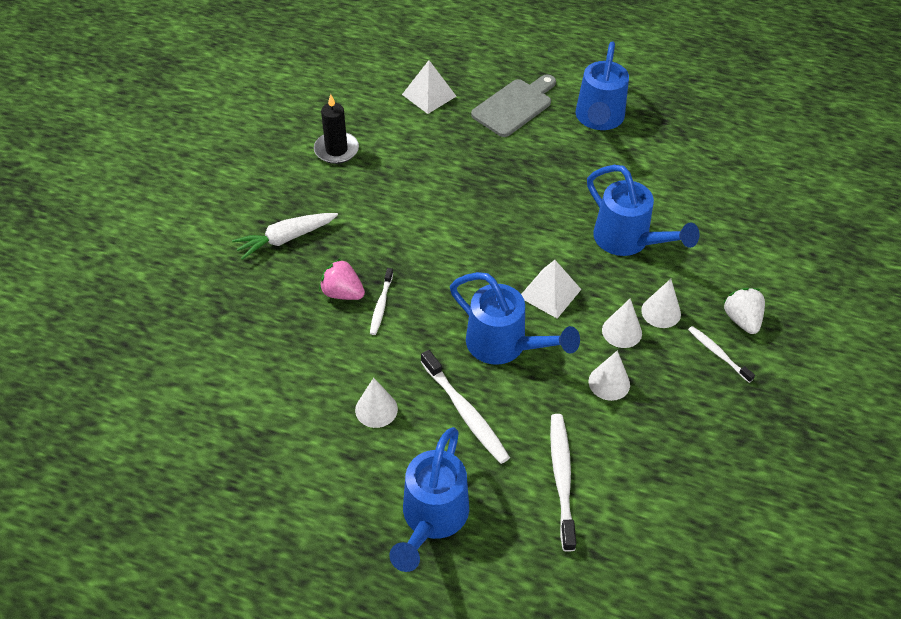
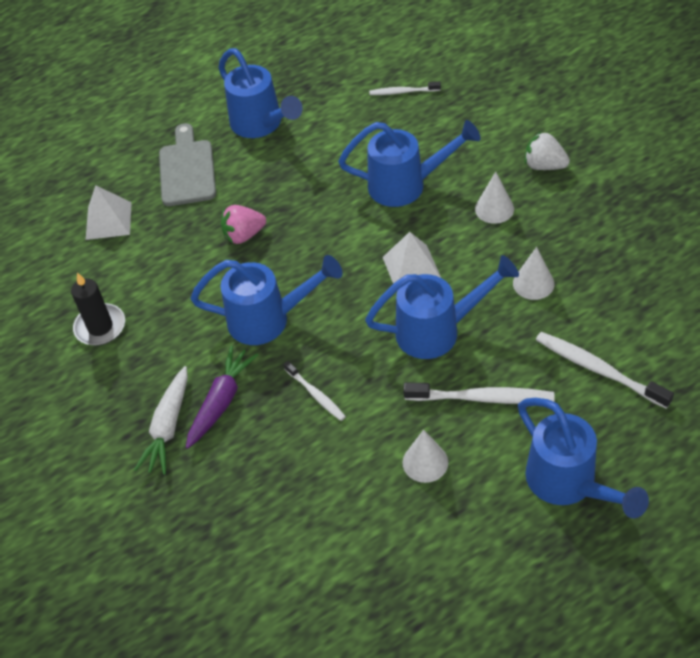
camera: 45 degrees left, 0 degrees up
pink strawberry [319,258,365,300] -> pink strawberry moved to [221,205,266,244]
white cone [602,298,642,348] -> none
white toothbrush [688,326,755,383] -> white toothbrush moved to [369,82,441,95]
none -> purple carrot [186,346,258,449]
none -> blue watering can [190,255,343,345]

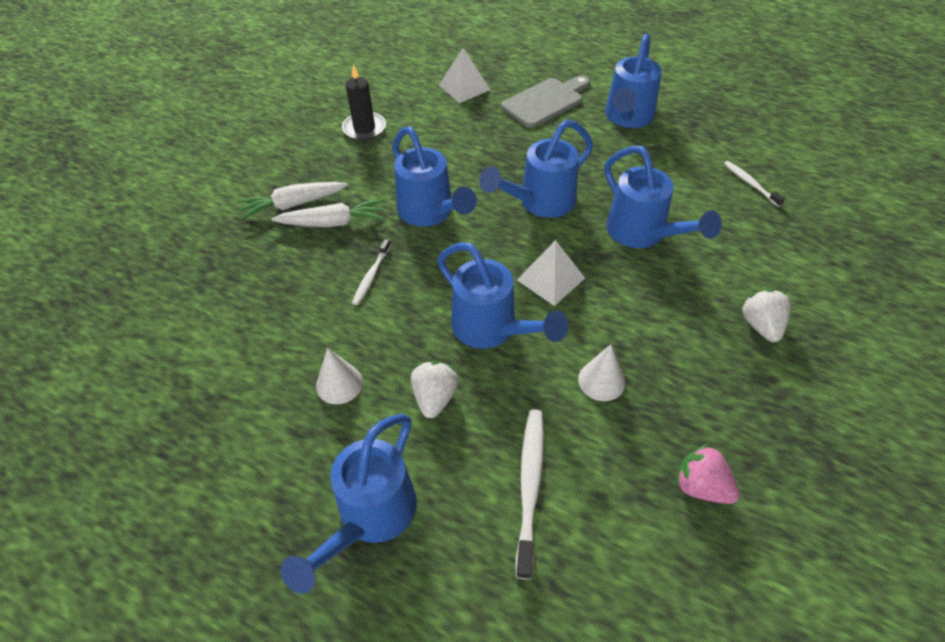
camera: 55 degrees right, 0 degrees up
purple carrot [186,346,258,449] -> white carrot [271,199,384,227]
pink strawberry [221,205,266,244] -> pink strawberry moved to [676,444,740,504]
white toothbrush [403,382,554,404] -> white strawberry [411,361,459,418]
white cone [475,172,514,224] -> none
none -> blue watering can [479,120,593,218]

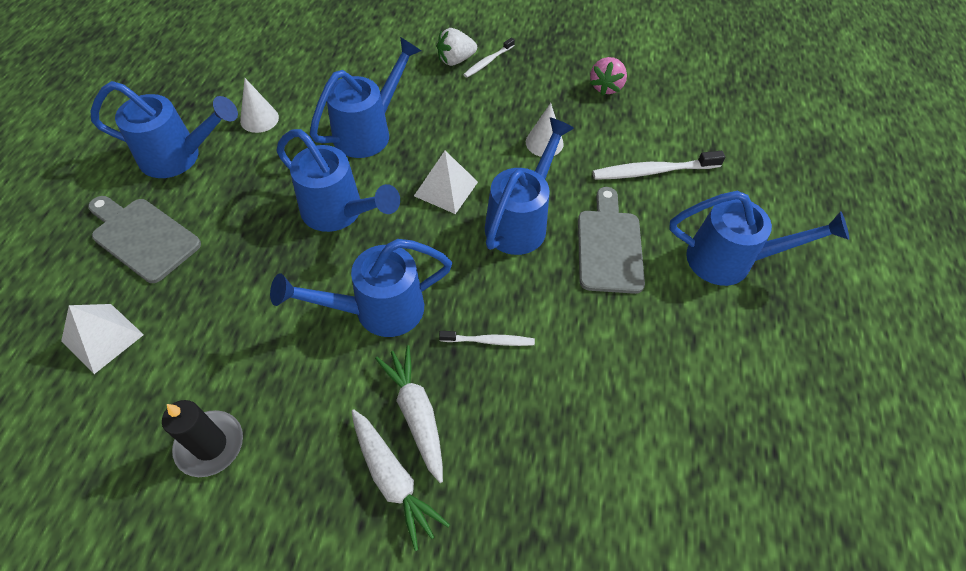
camera: 110 degrees left, 5 degrees up
white cone [316,348,363,404] -> white cone moved to [240,78,279,133]
blue watering can [392,127,477,227] -> blue watering can turned 150 degrees counterclockwise [270,239,452,337]
white strawberry [411,361,459,418] -> grey cutting board [578,187,645,294]
white toothbrush [724,161,785,207] -> white toothbrush moved to [463,38,515,78]

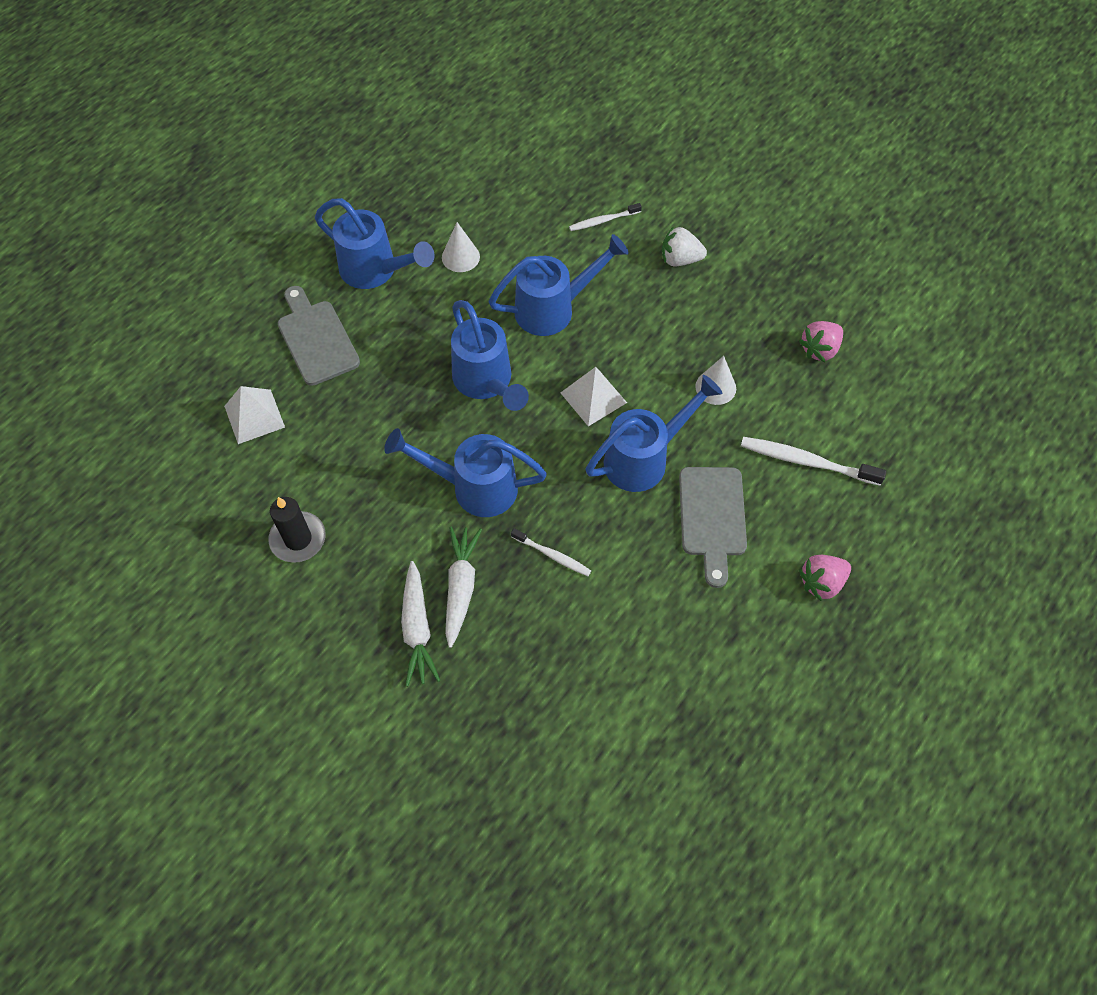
camera: 30 degrees right, 5 degrees up
white toothbrush [463,38,515,78] -> white toothbrush moved to [569,203,642,231]
grey cutting board [578,187,645,294] -> grey cutting board turned 150 degrees clockwise [679,467,747,588]
blue watering can [669,191,849,286] -> pink strawberry [799,555,851,601]

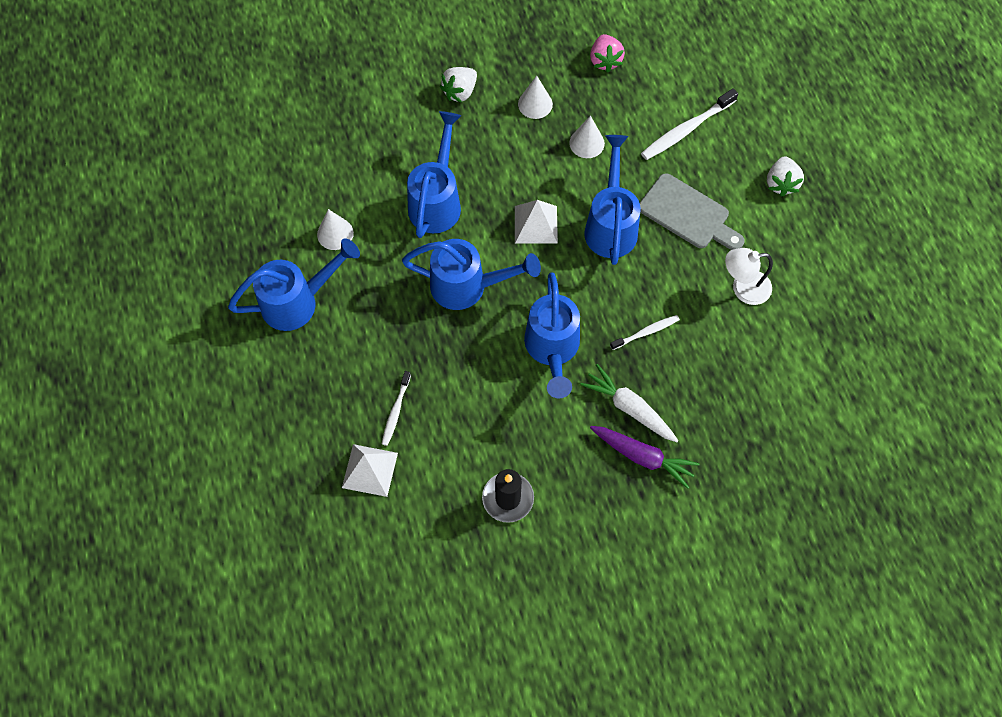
camera: 55 degrees left, 5 degrees up
grey cutting board [278,286,360,386] -> none
blue watering can [384,428,547,517] -> blue watering can turned 45 degrees counterclockwise [524,272,580,399]
white carrot [401,561,441,686] -> purple carrot [590,426,700,489]
white toothbrush [569,203,642,231] -> white toothbrush moved to [382,371,411,446]
pink strawberry [799,555,851,601] -> white strawberry [767,156,804,197]
none -> white cone [518,76,553,119]
none -> white lamp [725,248,773,305]

